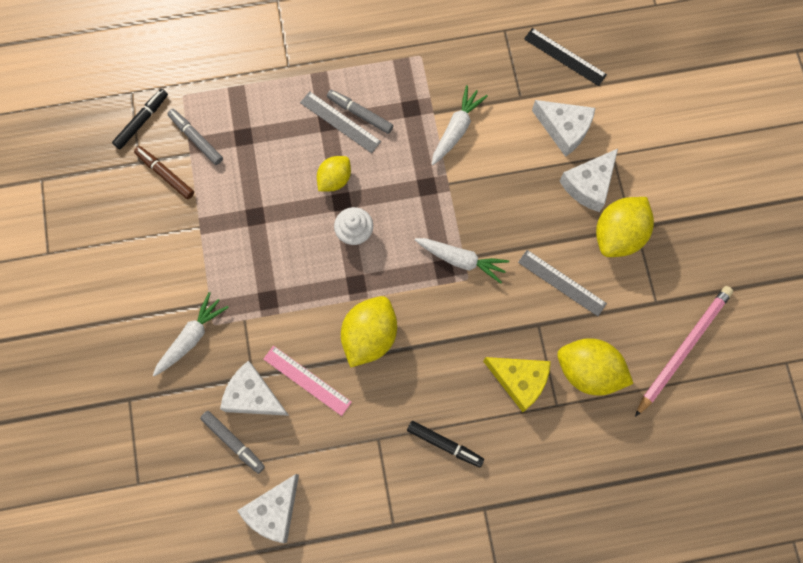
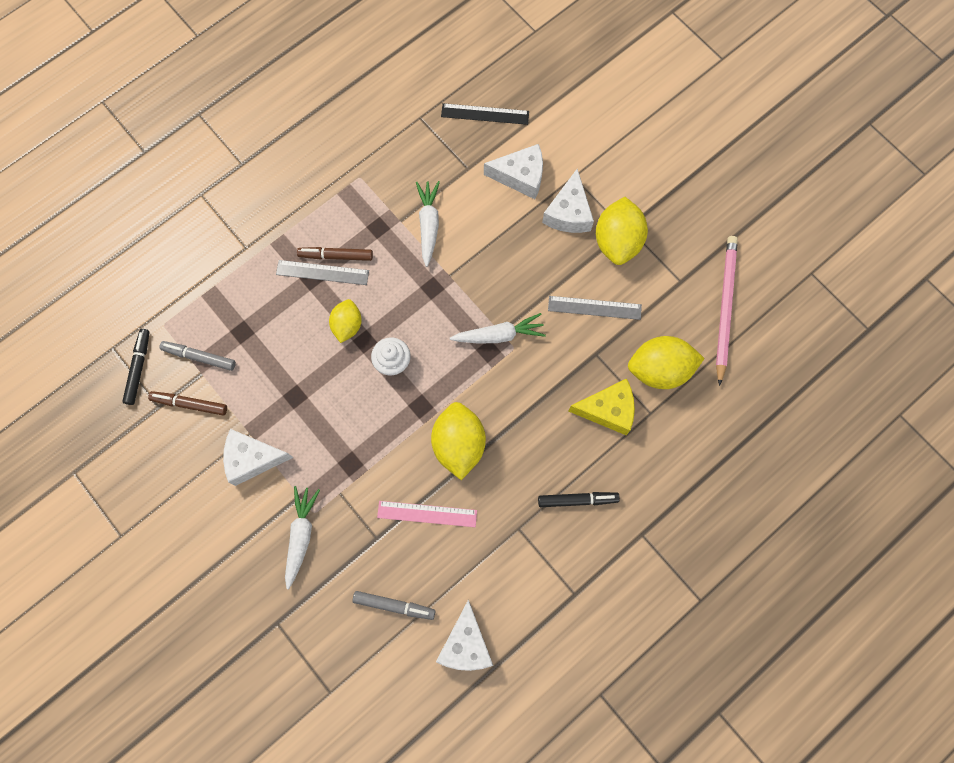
camera: 30 degrees left, 0 degrees up
white cheese [220,361,289,416] -> white cheese moved to [223,429,293,486]
grey marker [327,90,393,134] -> brown marker [297,247,373,261]

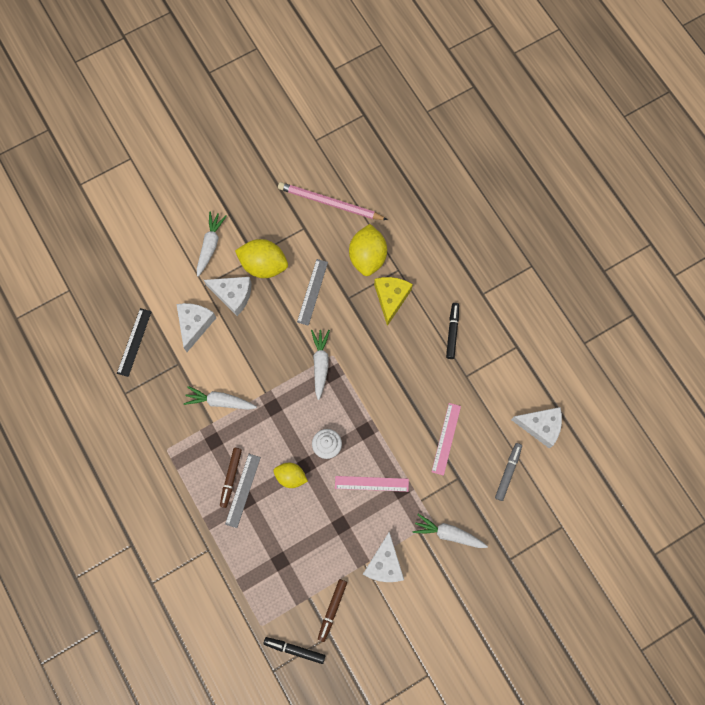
camera: 80 degrees left, 0 degrees up
grey marker [159,341,236,371] -> none
yellow lemon [431,402,486,480] -> none
none -> white carrot [197,212,227,277]
none -> pink ruler [335,476,409,492]

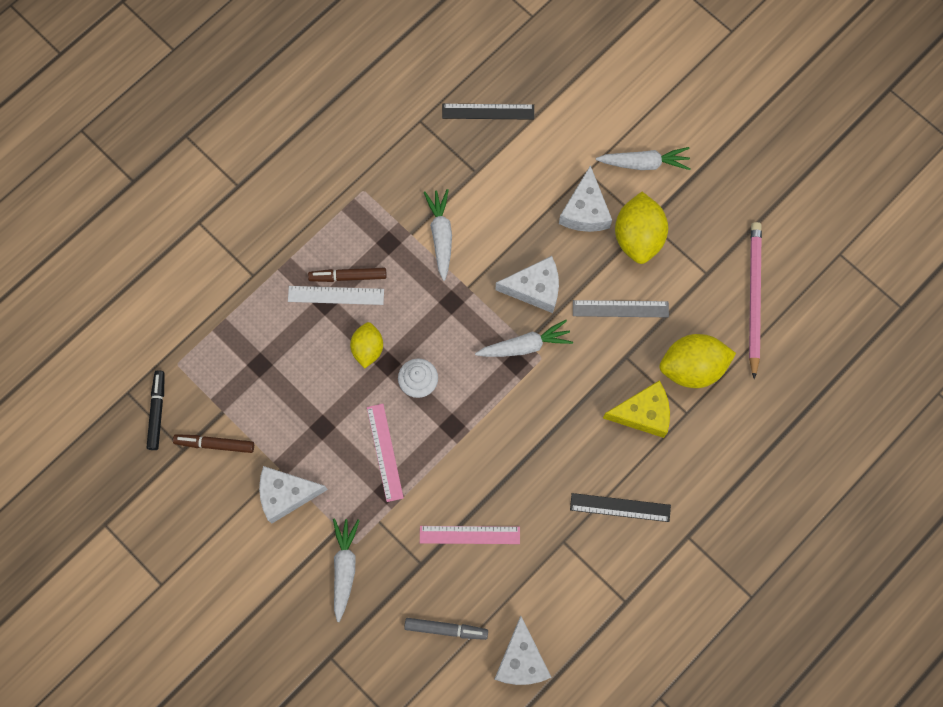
camera: 75 degrees right, 0 degrees up
white cheese [176,303,216,352] -> white cheese moved to [495,256,559,313]
grey ruler [225,454,261,528] -> white ruler [288,286,384,305]
black marker [446,303,459,359] -> black ruler [570,493,671,522]

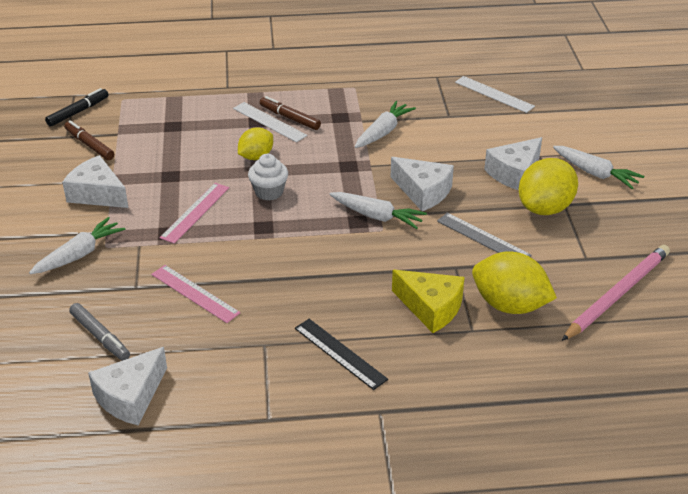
camera: 40 degrees right, 35 degrees down
black ruler [442,104,534,120] -> white ruler [455,76,535,113]

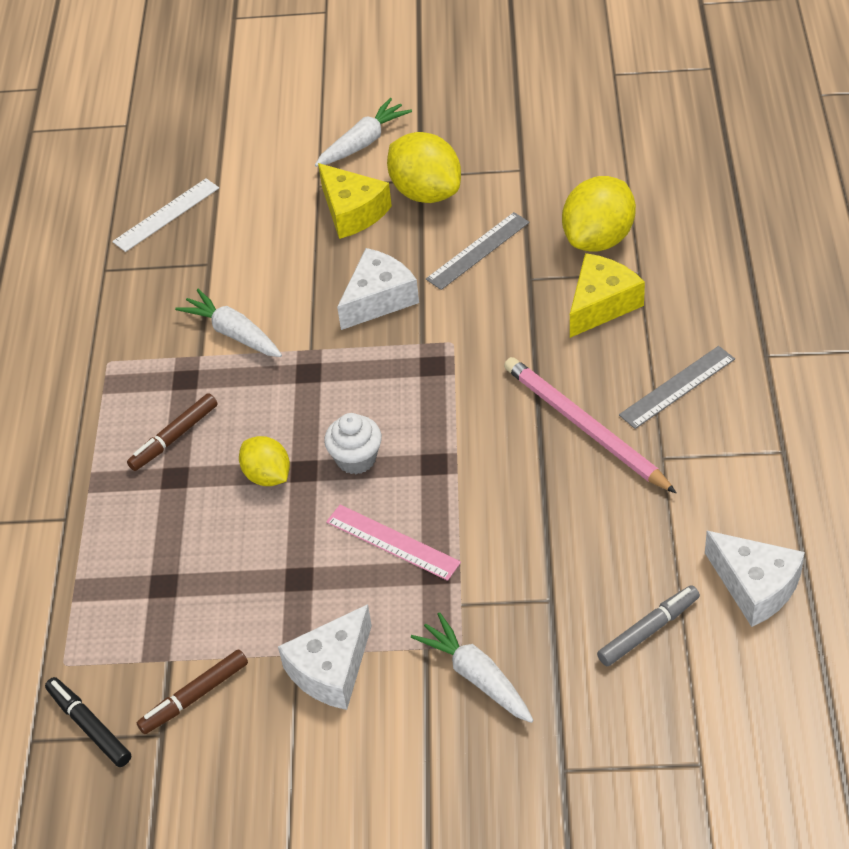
camera: 80 degrees left, 10 degrees up
pink ruler [151,265,241,323] -> none
white ruler [233,102,307,142] -> none
black ruler [295,319,388,390] -> grey ruler [619,346,735,429]
white carrot [330,192,427,229] -> none
white cheese [484,137,542,190] -> yellow cheese [318,163,392,239]
pink pencil [562,245,670,341] -> pink pencil moved to [504,357,676,493]

